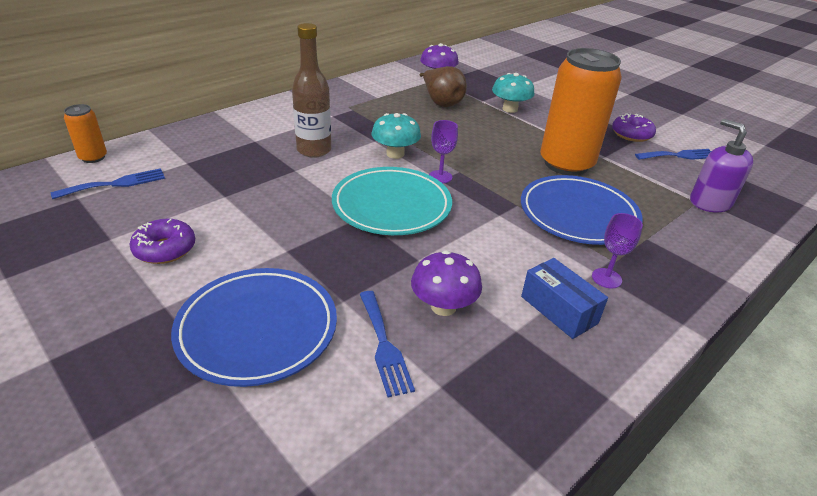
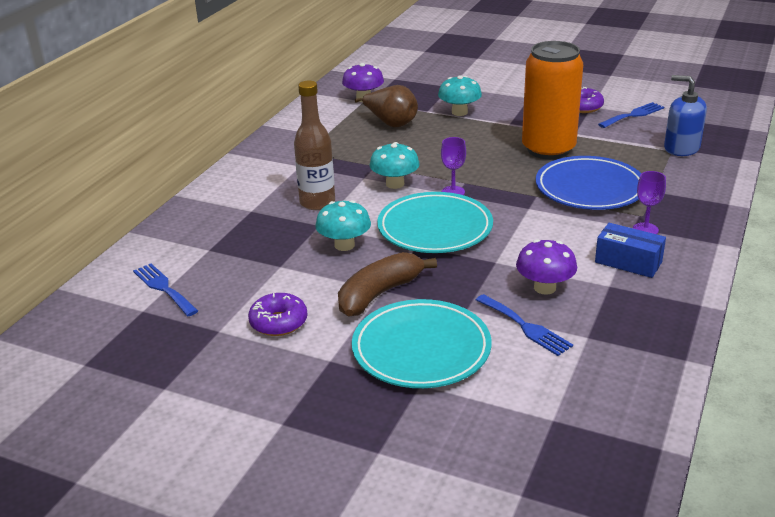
camera: 20 degrees left, 5 degrees down
blue fork [51,168,165,199] -> blue fork turned 75 degrees counterclockwise [133,263,198,316]
orange can [64,104,107,163] -> none
blue plate [171,268,337,387] -> turquoise plate [352,299,492,388]
purple soap dispenser [690,119,754,213] -> blue soap dispenser [664,75,707,156]
none -> turquoise mushroom [315,200,371,251]
none -> brown banana [338,252,437,317]

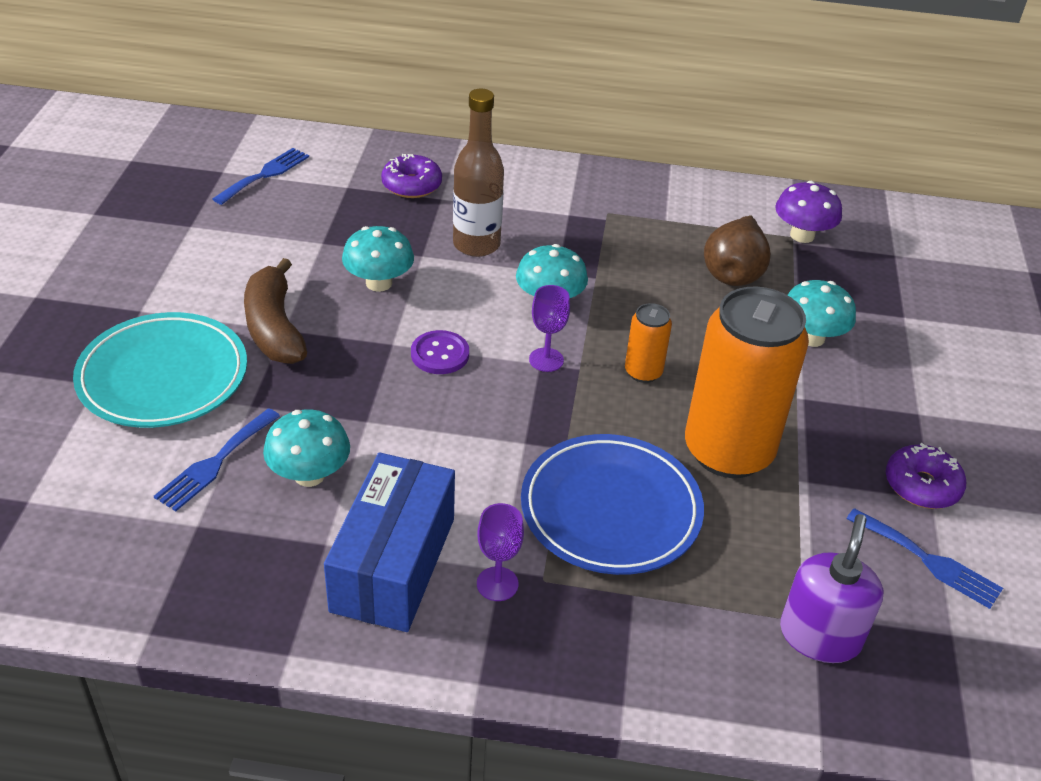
camera: 70 degrees right, 10 degrees up
purple donut [248,293,308,336] -> purple donut moved to [381,154,442,198]
brown banana [338,252,437,317] -> brown banana turned 135 degrees counterclockwise [244,258,307,364]
turquoise plate [377,192,493,253] -> purple button [411,330,469,374]
purple mushroom [516,239,577,295] -> turquoise mushroom [263,410,350,487]
blue box [595,223,666,278] -> blue box [324,452,455,632], size x1.62
blue soap dispenser [664,75,707,156] -> purple soap dispenser [780,514,883,663]
none -> orange can [625,303,672,383]

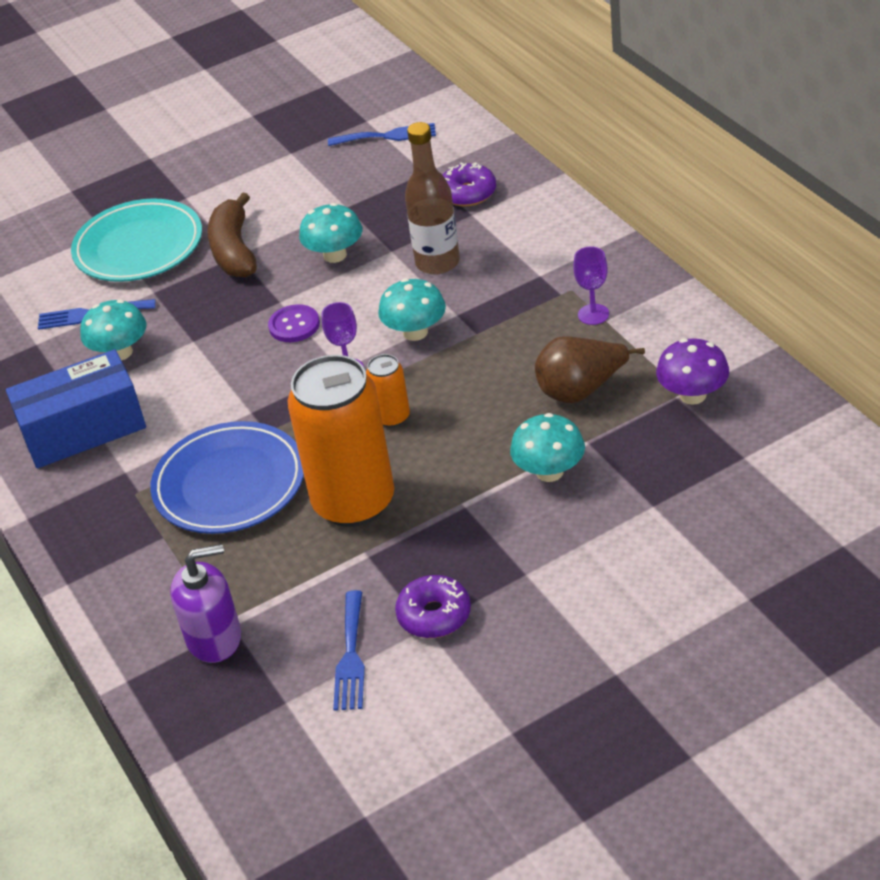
camera: 60 degrees right, 0 degrees up
brown banana [244,258,307,364] -> brown banana turned 45 degrees counterclockwise [207,192,257,278]
purple goblet [477,503,524,601] -> purple goblet moved to [573,247,609,325]

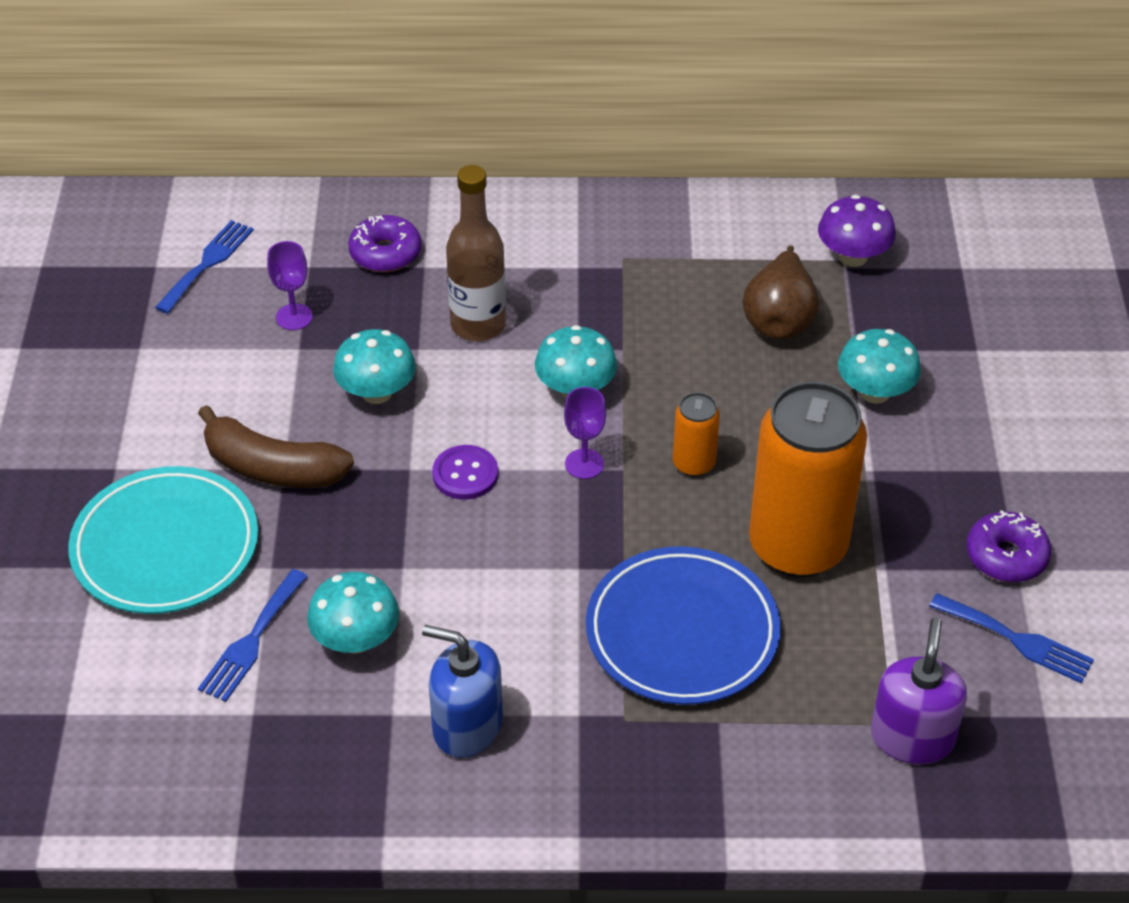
camera: 65 degrees left, 5 degrees up
blue box [6,349,146,468] -> blue soap dispenser [422,625,503,758]
purple goblet [573,247,609,325] -> purple goblet moved to [267,241,313,330]

